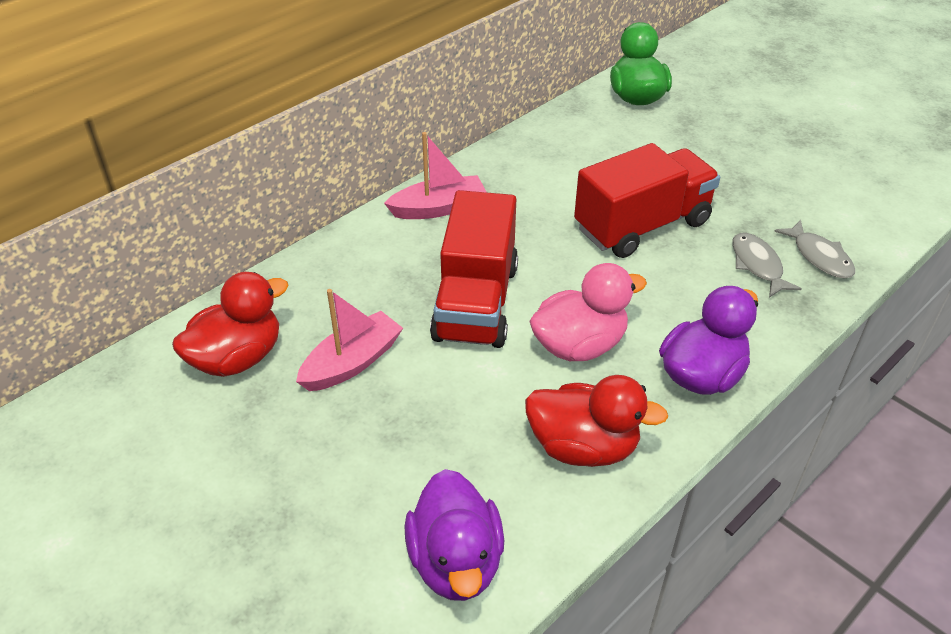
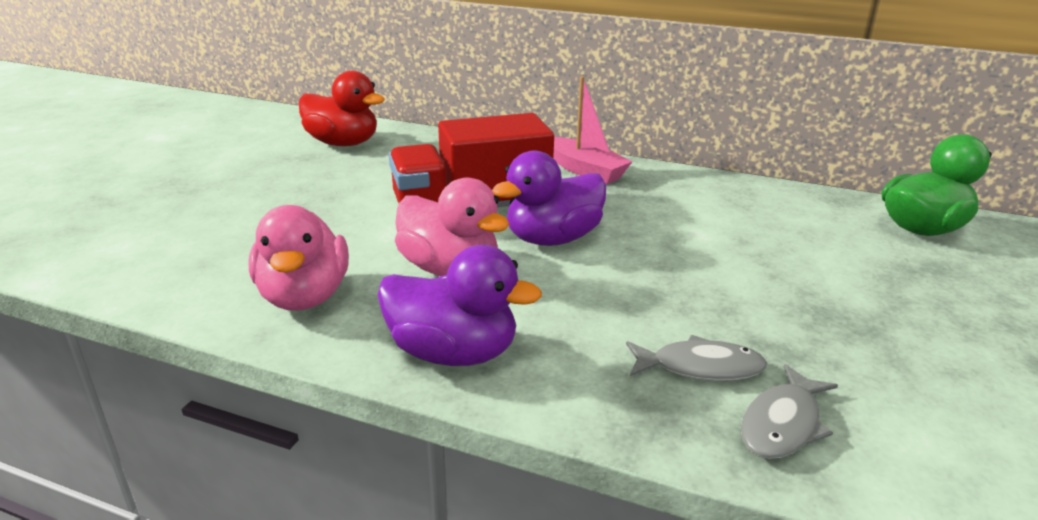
camera: 65 degrees right, 15 degrees down
pink boat [296,289,403,391] -> none
purple duck [404,469,504,601] -> purple duck moved to [492,150,606,246]
red duck [525,375,668,467] -> pink duck [248,205,349,310]
red truck [574,143,720,258] -> none
grey fish [732,233,802,298] -> grey fish turned 45 degrees clockwise [626,335,767,381]

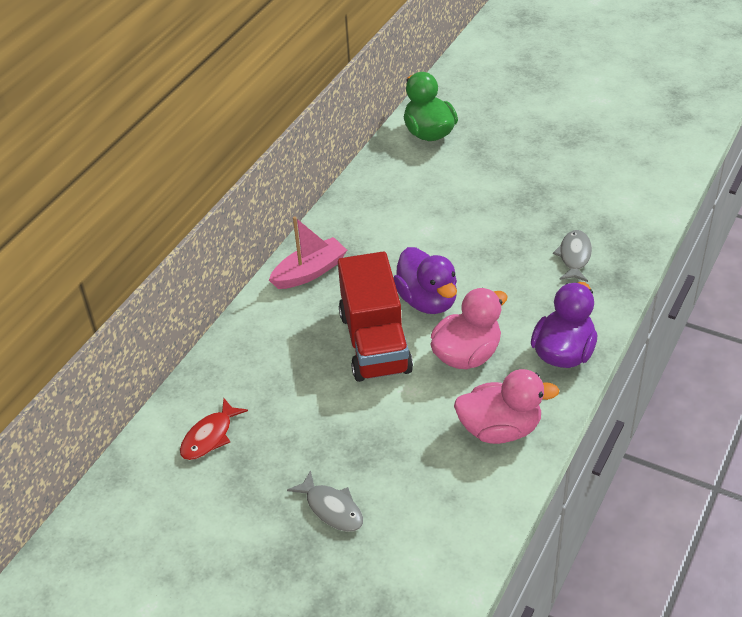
camera: 80 degrees left, 15 degrees up
red duck [299,71,385,146] -> red fish [180,398,248,460]
grey fish [741,364,838,459] -> grey fish moved to [287,470,363,532]

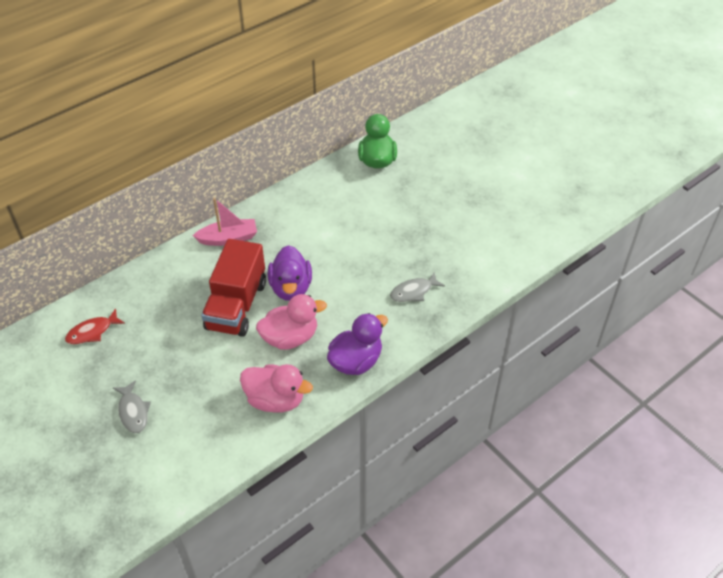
camera: 20 degrees right, 5 degrees up
grey fish [553,230,592,282] -> grey fish turned 150 degrees counterclockwise [390,272,445,302]

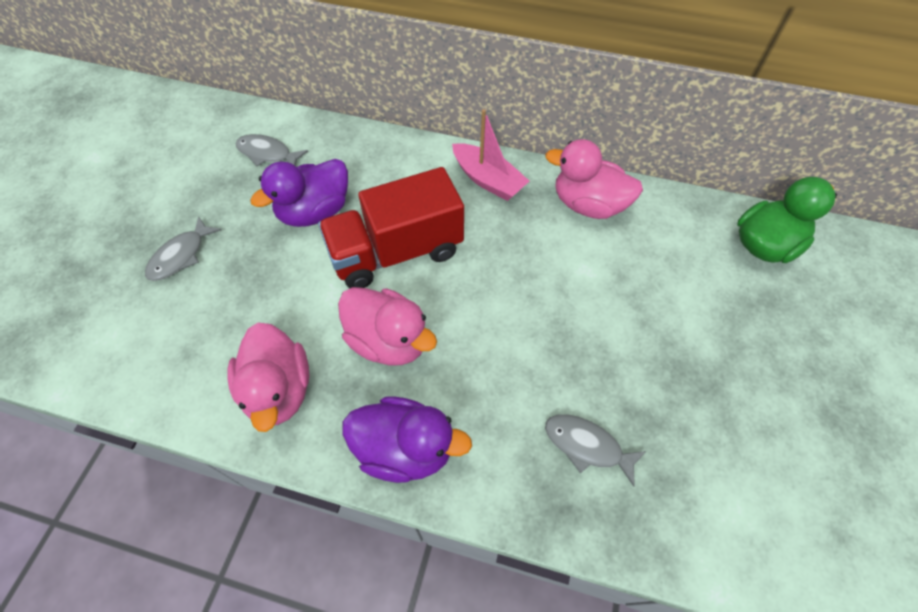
camera: 55 degrees right, 10 degrees up
red fish [65,309,125,344] -> grey fish [235,134,308,167]
purple duck [268,245,312,301] -> purple duck moved to [250,159,348,227]
none -> pink duck [545,139,643,219]

